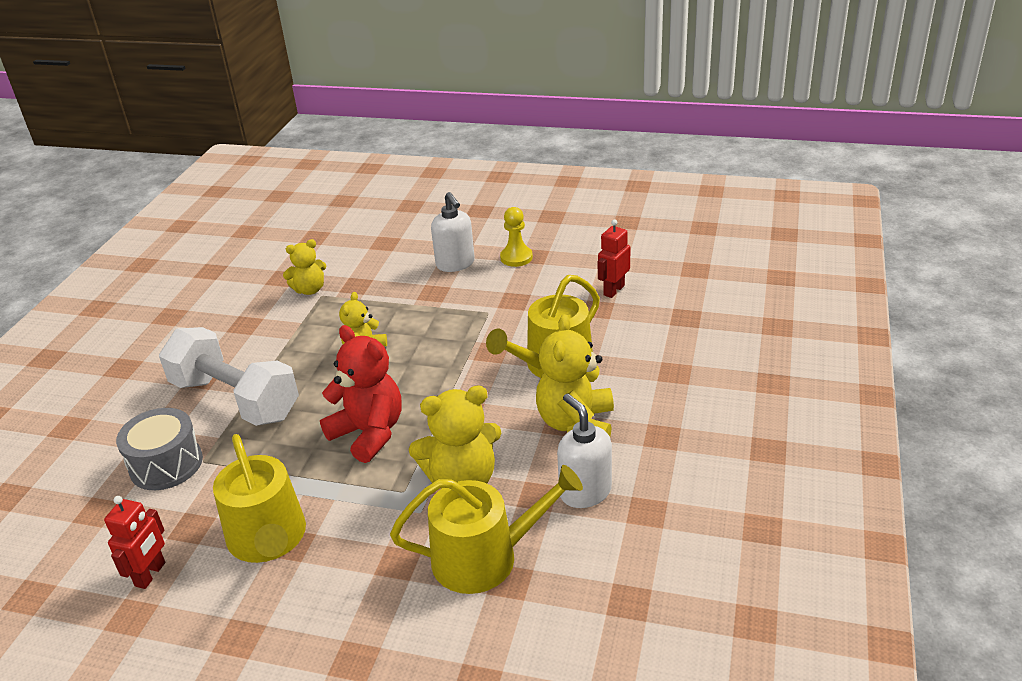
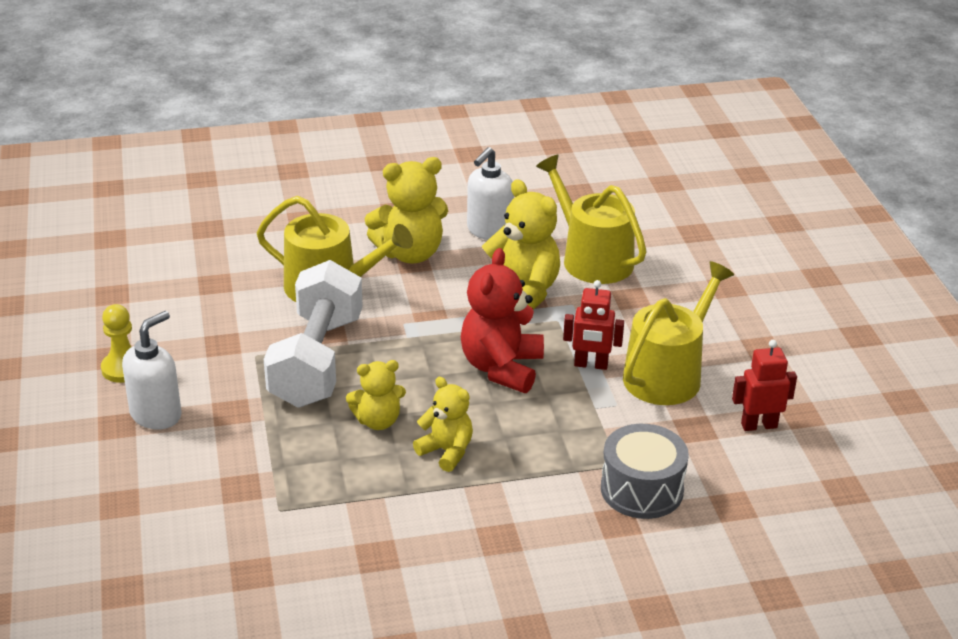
camera: 120 degrees left, 0 degrees up
white dumbbell [159,327,299,426] -> white dumbbell moved to [264,260,363,408]
yellow teddy bear [283,239,326,295] -> yellow teddy bear moved to [413,377,473,472]
red robot [598,219,630,298] -> red robot moved to [563,280,624,370]

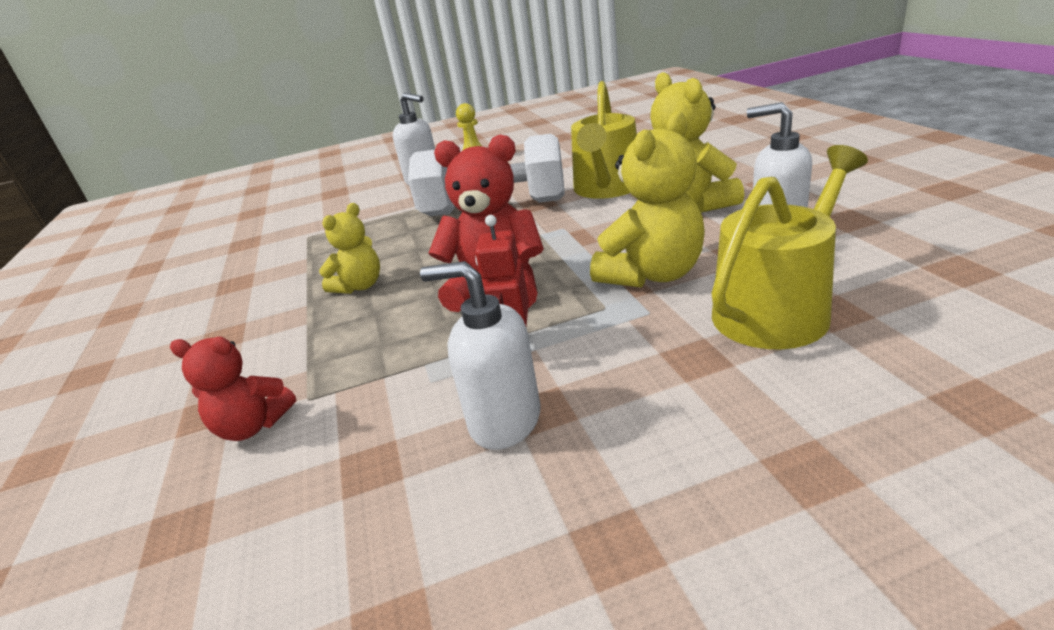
camera: 90 degrees right, 5 degrees down
yellow teddy bear [346,360,406,430] -> none
grey drum [601,424,689,519] -> red teddy bear [170,337,296,441]
yellow watering can [623,261,734,405] -> white soap dispenser [420,261,541,450]
red robot [732,340,797,431] -> none

